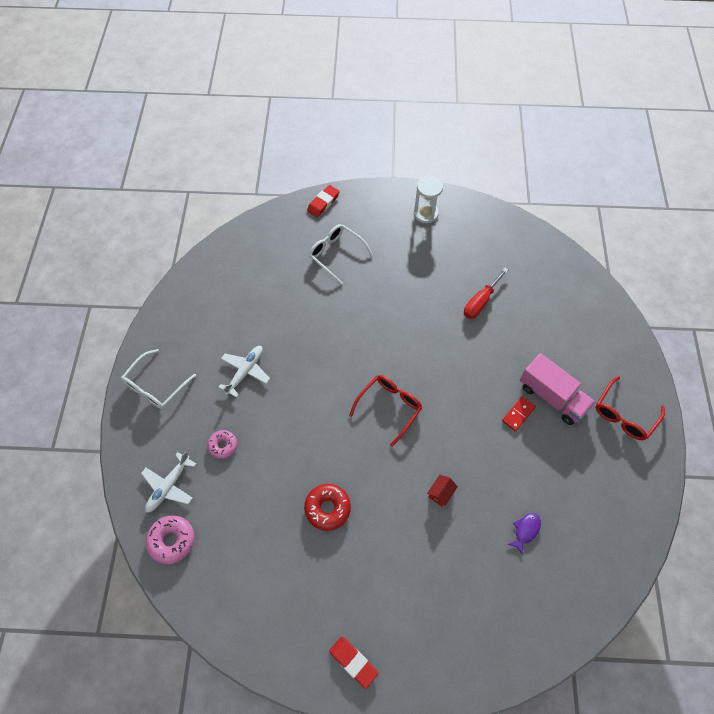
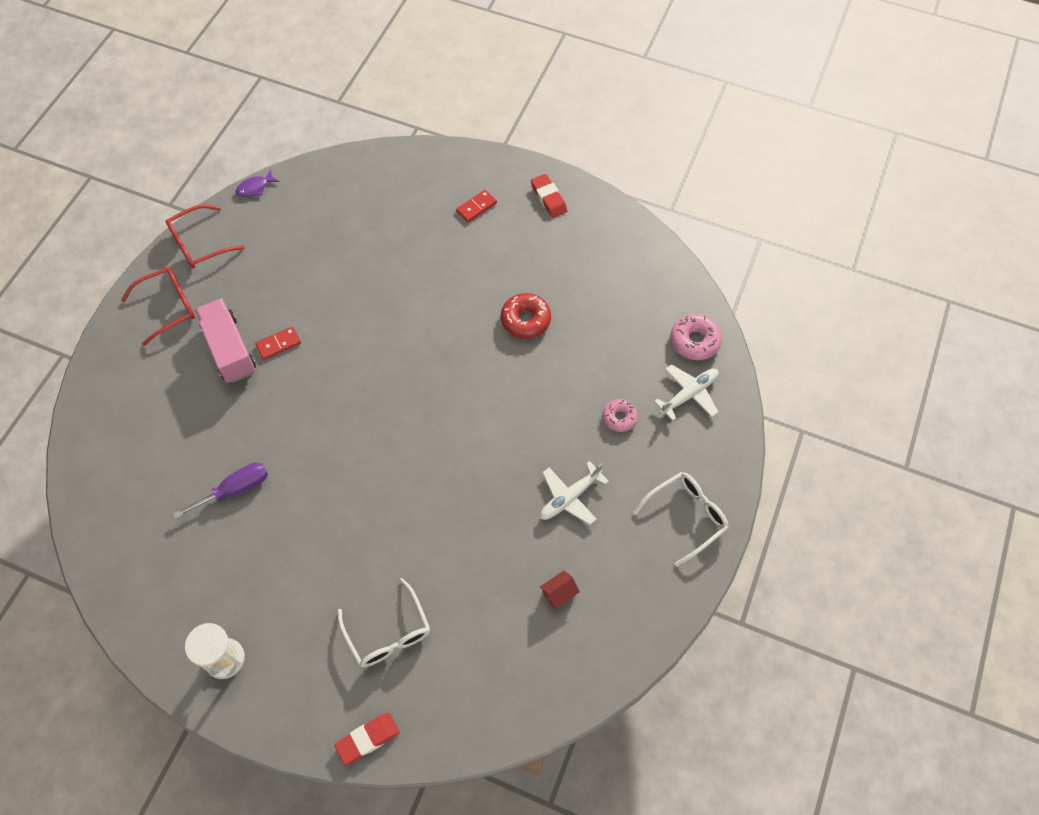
camera: 160 degrees left, 0 degrees up
red glasses [349,375,422,447] -> red glasses moved to [165,204,245,269]
red house [427,475,458,507] -> red house moved to [540,570,580,610]
red screwdriver [464,268,508,319] -> purple screwdriver [173,462,268,519]
purple fish [507,513,541,555] -> purple fish moved to [235,170,279,197]
none -> red domino [456,190,497,222]

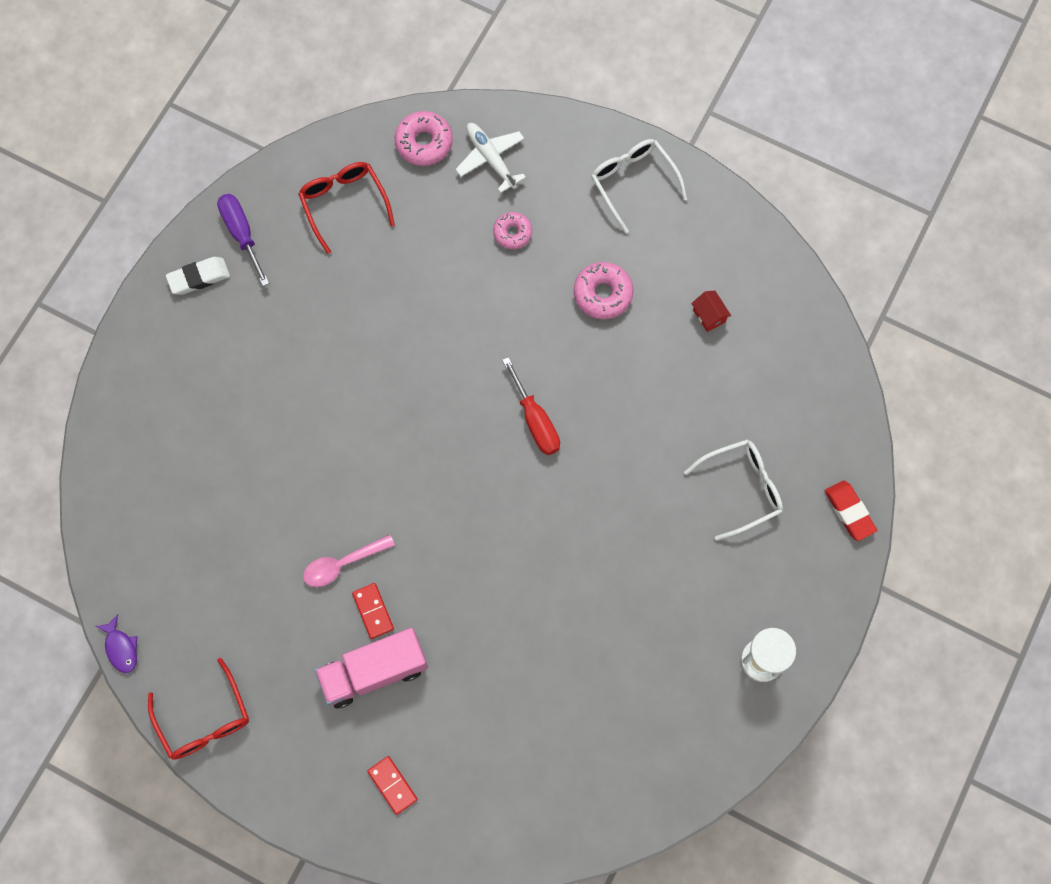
camera: 85 degrees left, 10 degrees up
red glasses [121,267,195,346] -> red glasses moved to [298,162,395,254]
purple screwdriver [173,462,268,519] -> purple screwdriver moved to [217,194,269,286]
red domino [456,190,497,222] -> red domino moved to [367,756,418,815]
red donut [501,293,551,339] -> none
red eraser [531,174,567,218] -> white eraser [166,257,230,295]
white plane [540,461,609,525] -> pink donut [573,262,634,319]
none -> pink spoon [303,534,395,587]
none -> red screwdriver [502,357,560,455]

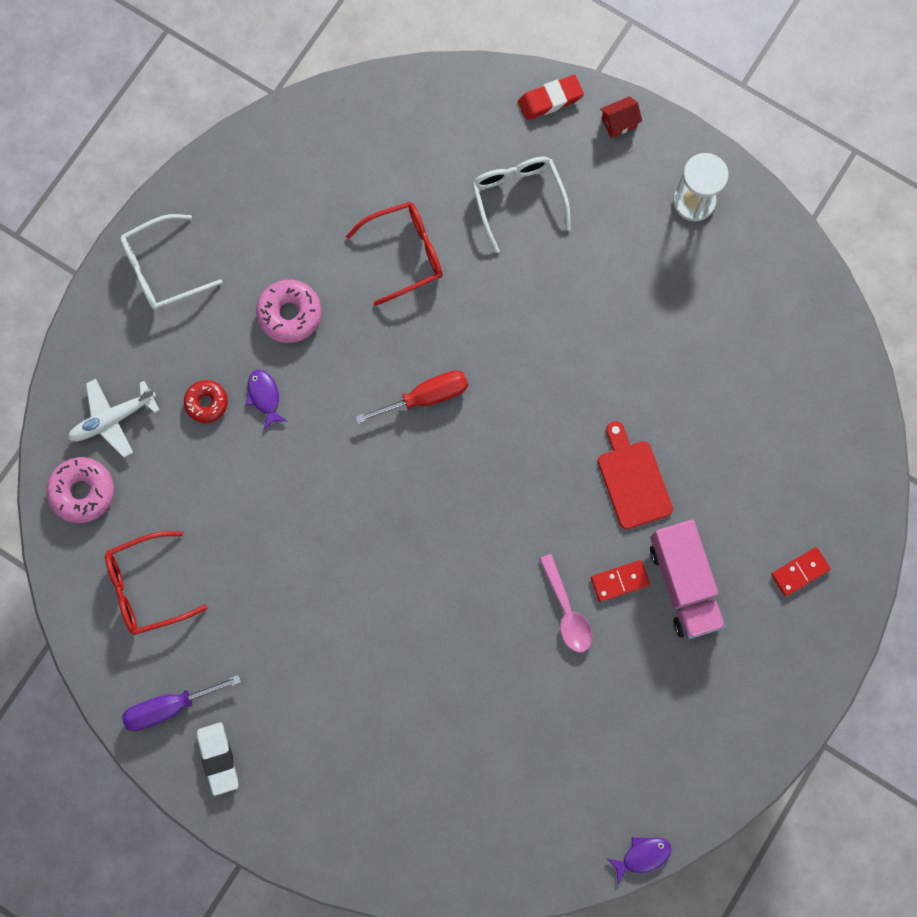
camera: 85 degrees left, 5 degrees up
red glasses [148,658,249,760] -> red glasses moved to [346,202,442,306]
pink donut [493,212,532,249] -> red donut [184,380,228,423]
red house [691,291,731,332] -> red house moved to [600,96,642,138]
none -> purple fish [246,370,287,430]
none -> red cutting board [598,421,673,529]

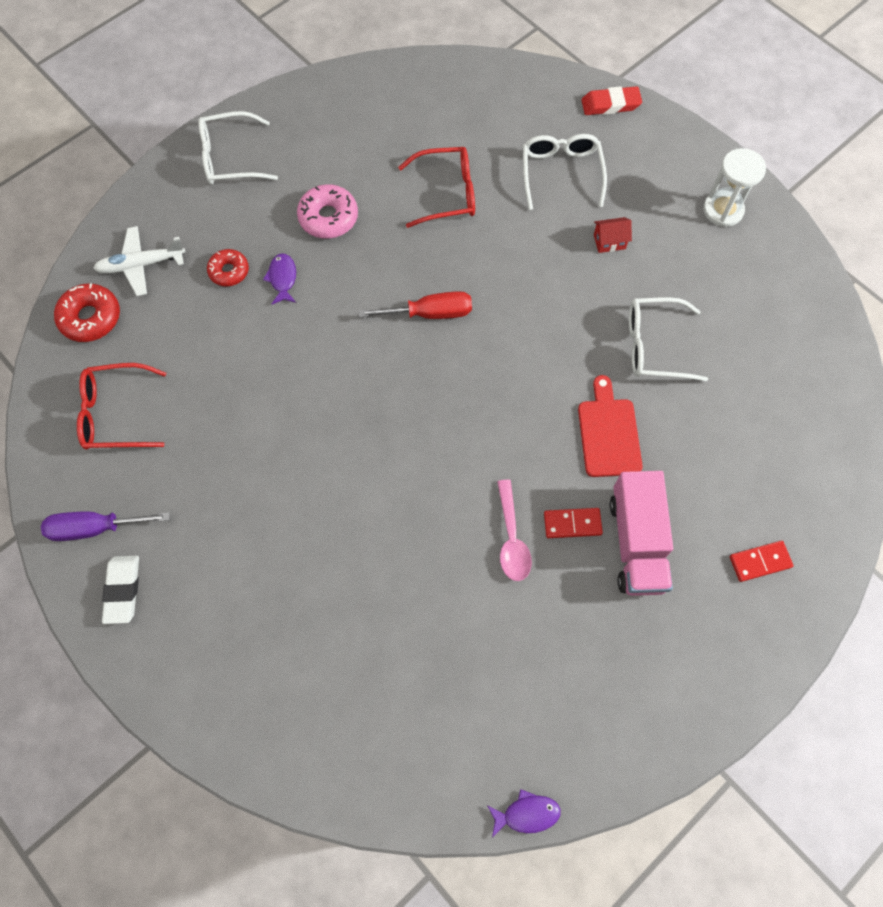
camera: 15 degrees right, 10 degrees down
pink donut [46,457,114,523] -> red donut [54,284,120,342]
red house [600,96,642,138] -> red house moved to [594,217,632,253]
none -> white glasses [629,297,708,382]

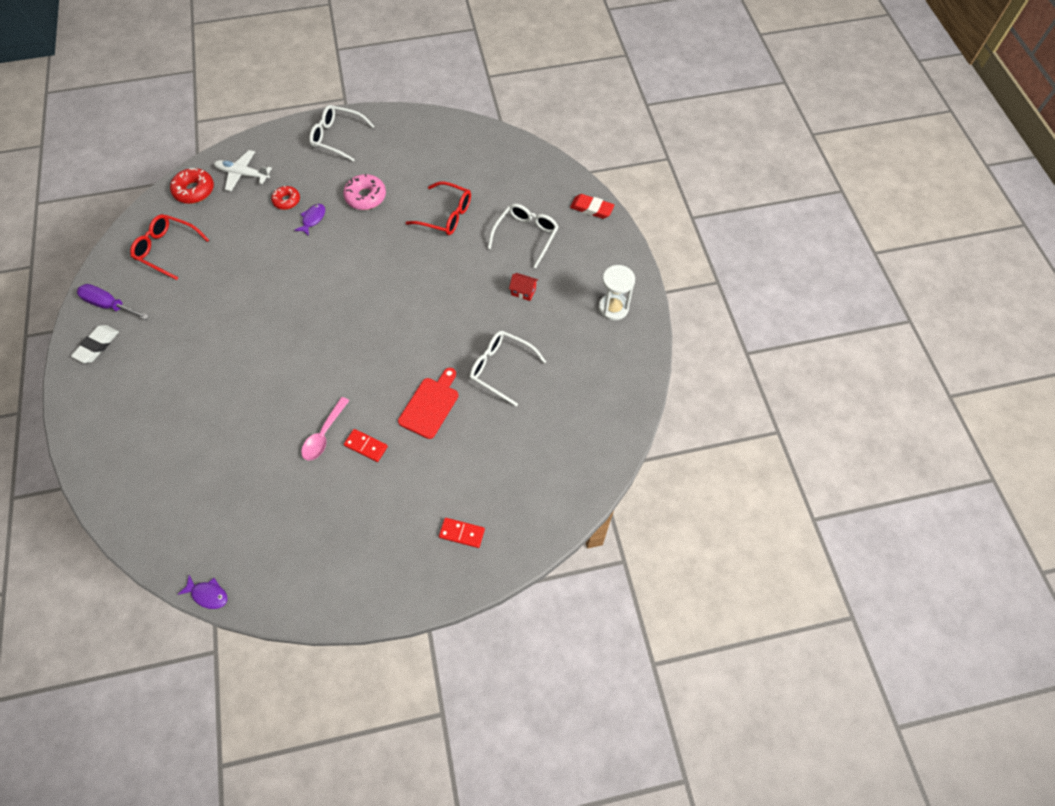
camera: 30 degrees right, 5 degrees down
red screwdriver [358,291,472,319] -> none
pink truck [610,471,673,596] -> none

